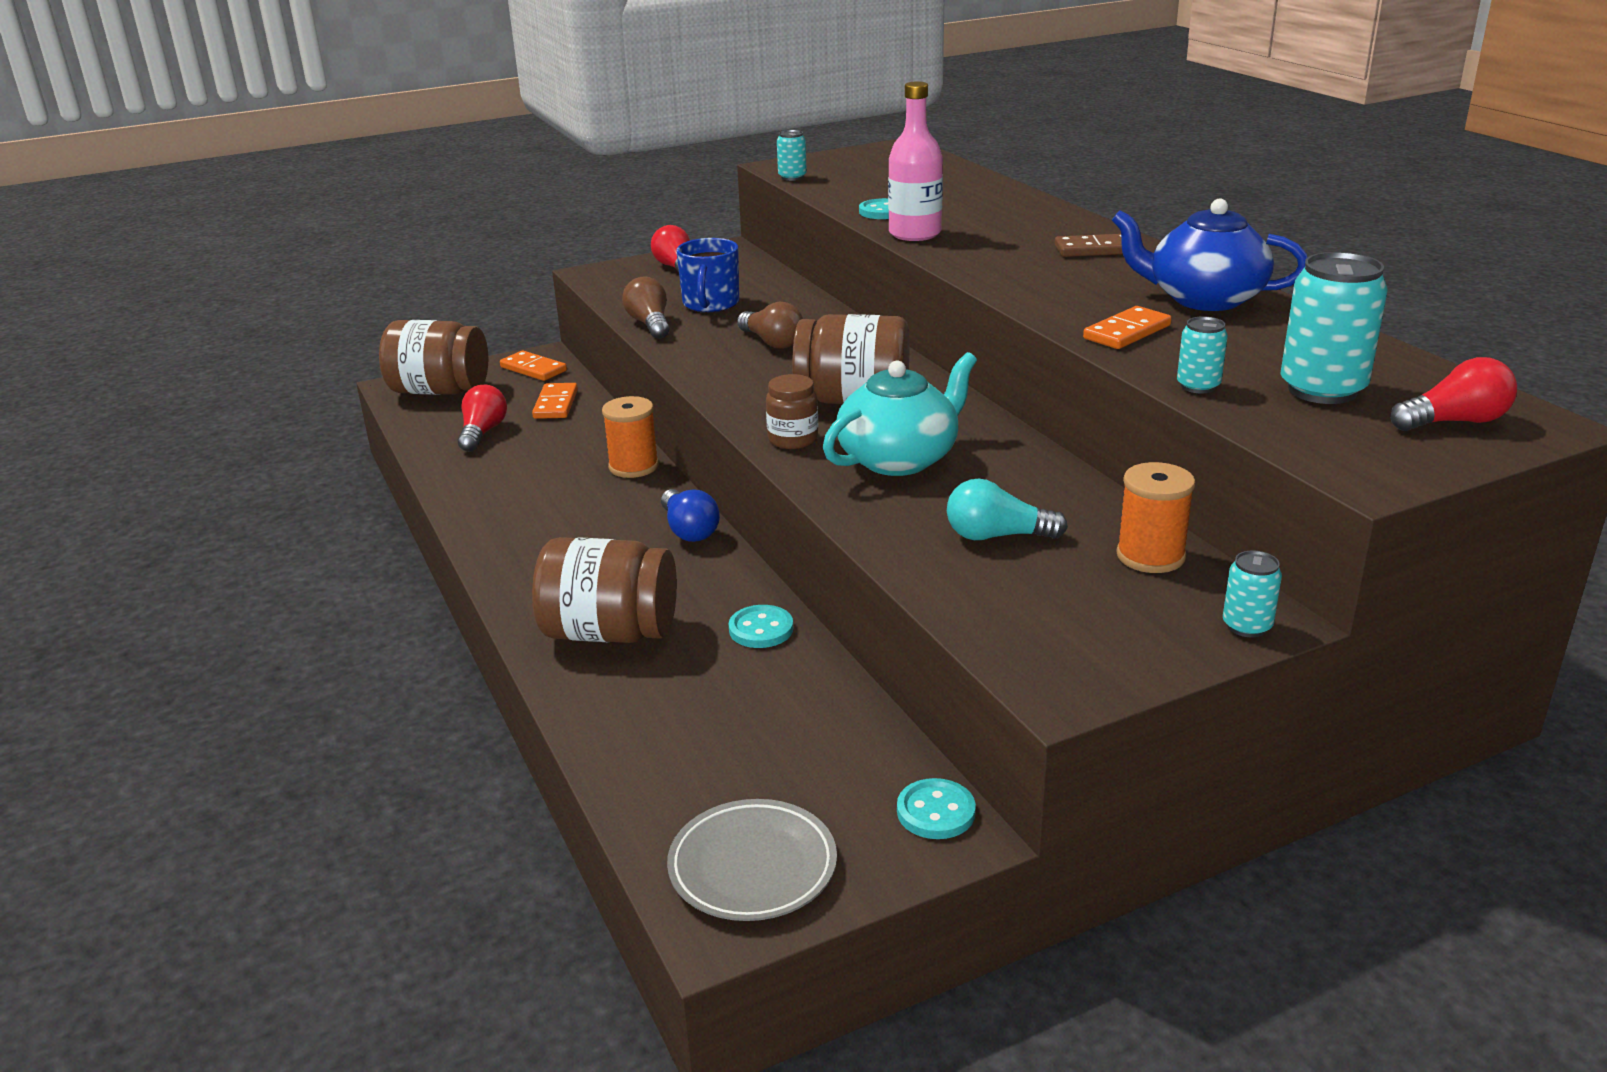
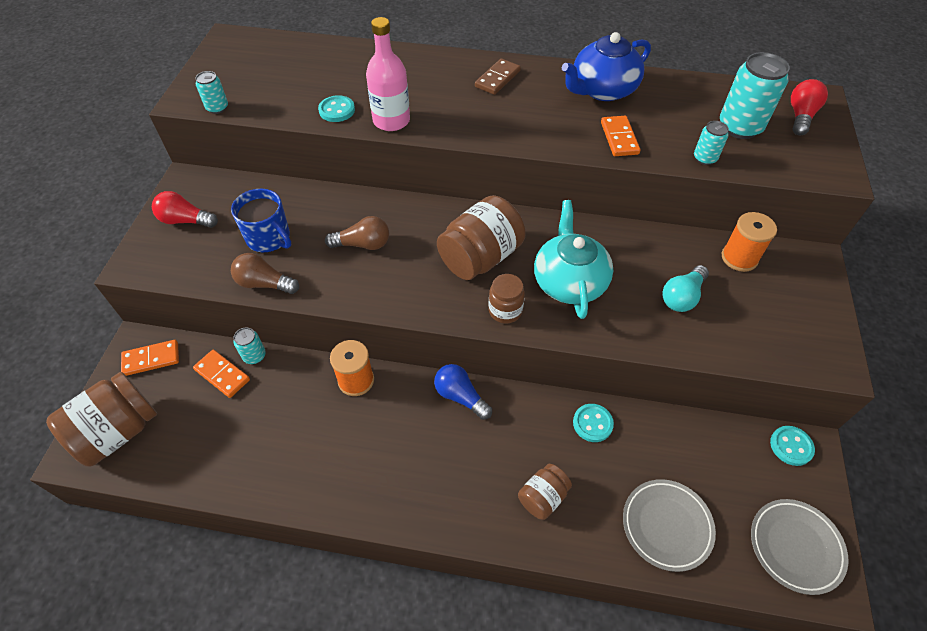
camera: 55 degrees left, 25 degrees up
red light bulb [458,385,507,452] -> none
brown jar [532,537,677,643] -> brown jar [518,464,572,520], size x0.55
blue light bulb [661,489,720,542] -> blue light bulb turned 150 degrees counterclockwise [434,364,492,420]
turquoise can [1223,551,1282,637] -> turquoise can moved to [233,327,266,364]
none -> grey plate [623,479,716,572]

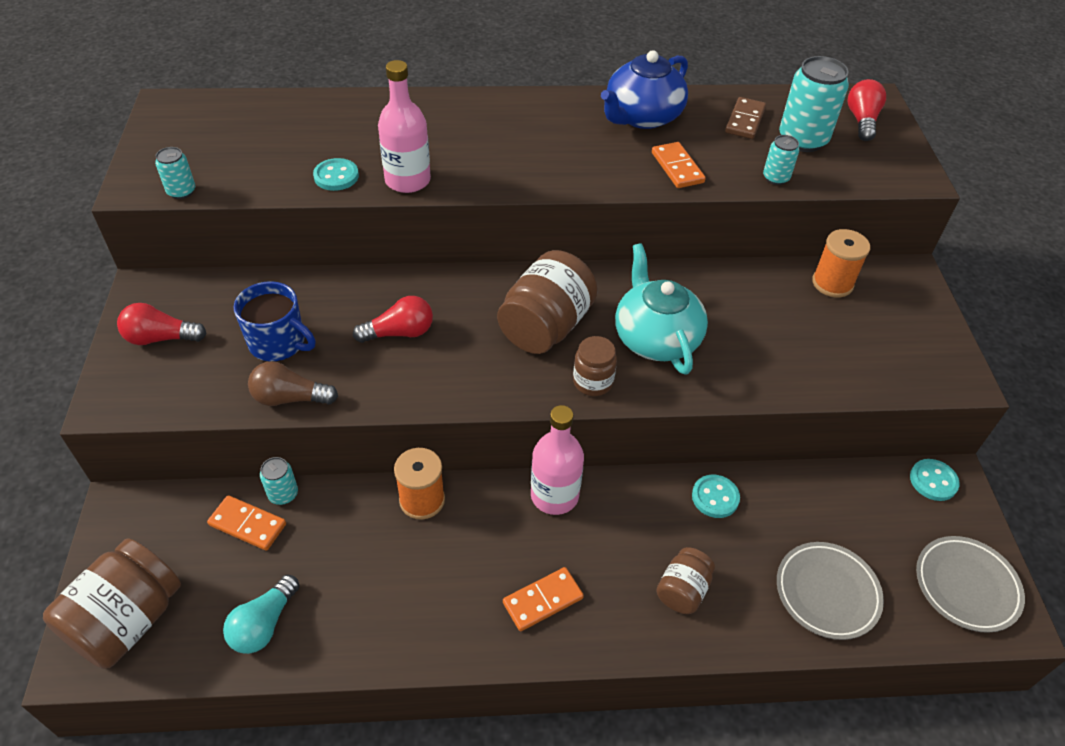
camera: 15 degrees left, 5 degrees down
orange domino [121,340,179,376] -> orange domino moved to [503,567,584,631]
brown light bulb [325,216,389,250] -> red light bulb [353,296,433,343]
blue light bulb [434,364,492,420] -> pink bottle [531,405,584,515]
brown domino [475,59,521,95] -> brown domino moved to [725,97,766,139]
turquoise light bulb [662,265,709,312] -> turquoise light bulb moved to [223,575,300,654]

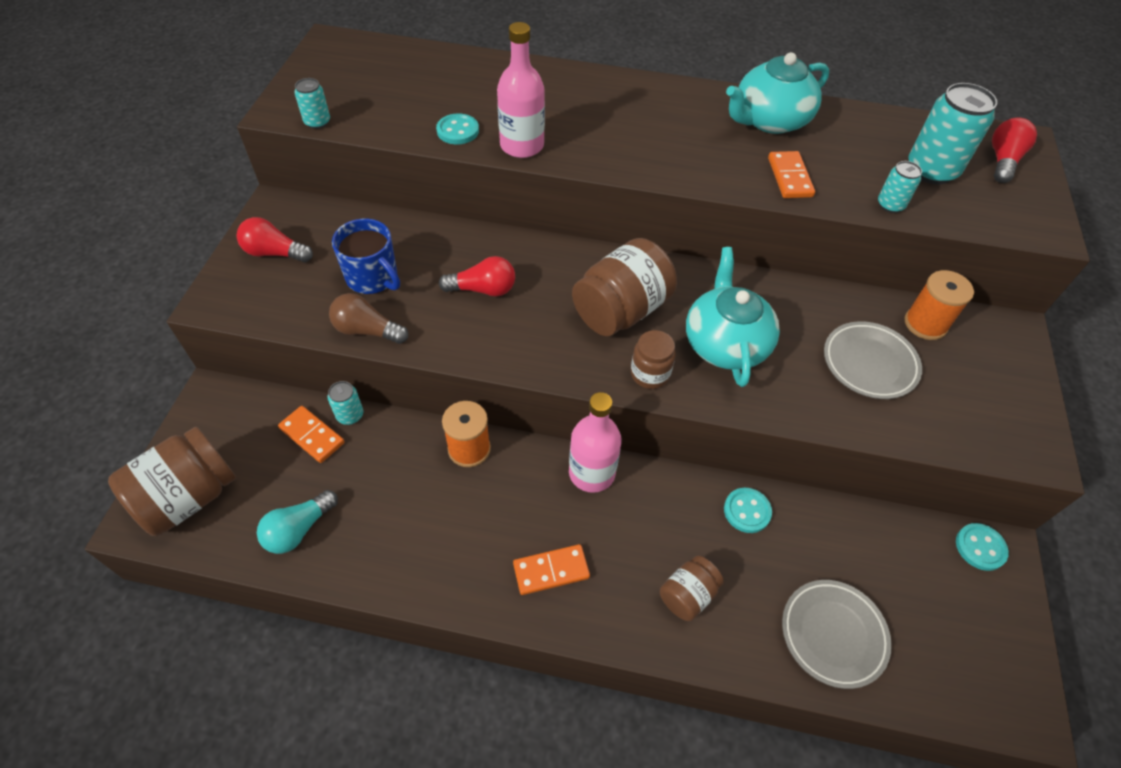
camera: 15 degrees right, 5 degrees up
blue teapot [601,50,688,129] -> turquoise teapot [726,52,829,134]
brown domino [725,97,766,139] -> none
grey plate [916,536,1025,633] -> grey plate moved to [824,321,922,399]

